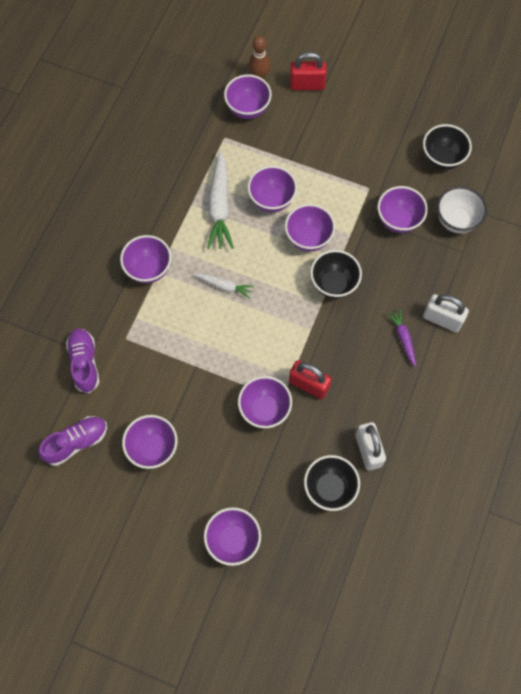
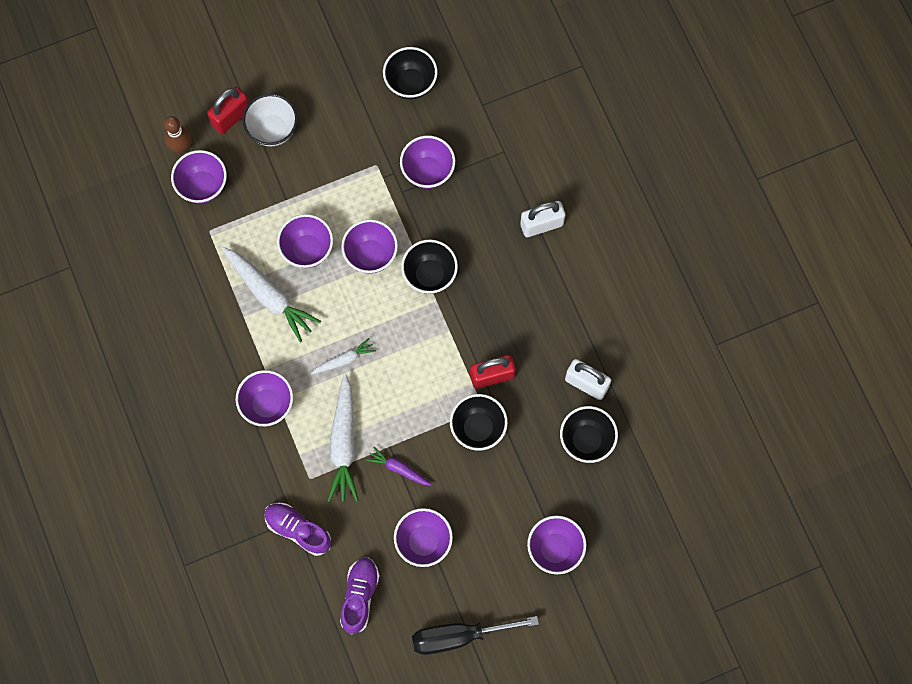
camera: 45 degrees left, 5 degrees up
purple bowl [238,376,292,428] -> black bowl [450,394,508,451]
purple carrot [387,309,416,367] -> purple carrot moved to [366,447,432,486]
white bowl [437,186,487,233] -> white bowl moved to [242,94,298,146]
none -> white carrot [328,374,359,502]
none -> black screwdriver [412,616,539,655]

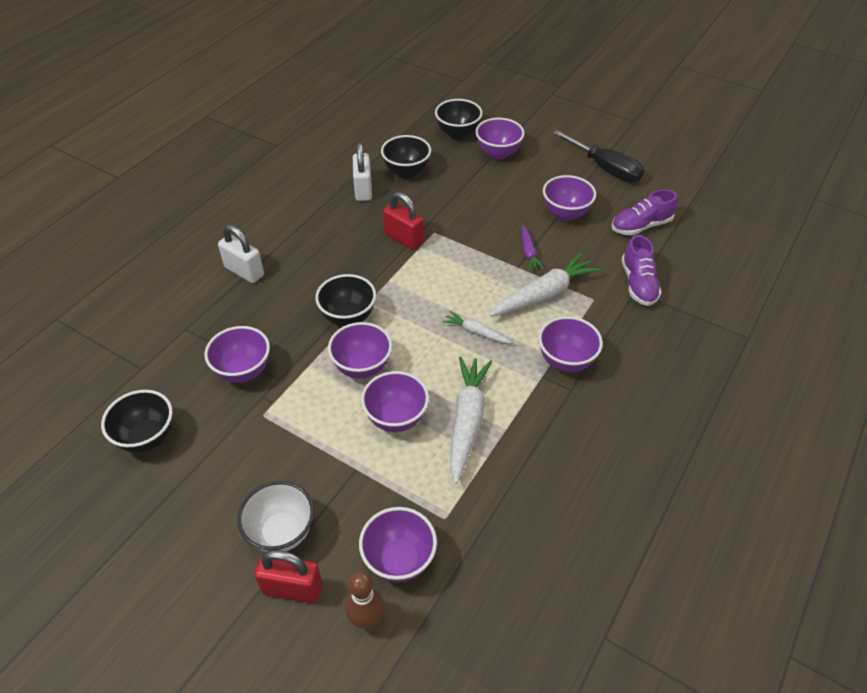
camera: 125 degrees left, 25 degrees down
black bowl [450,394,508,451] -> black bowl moved to [435,99,483,140]

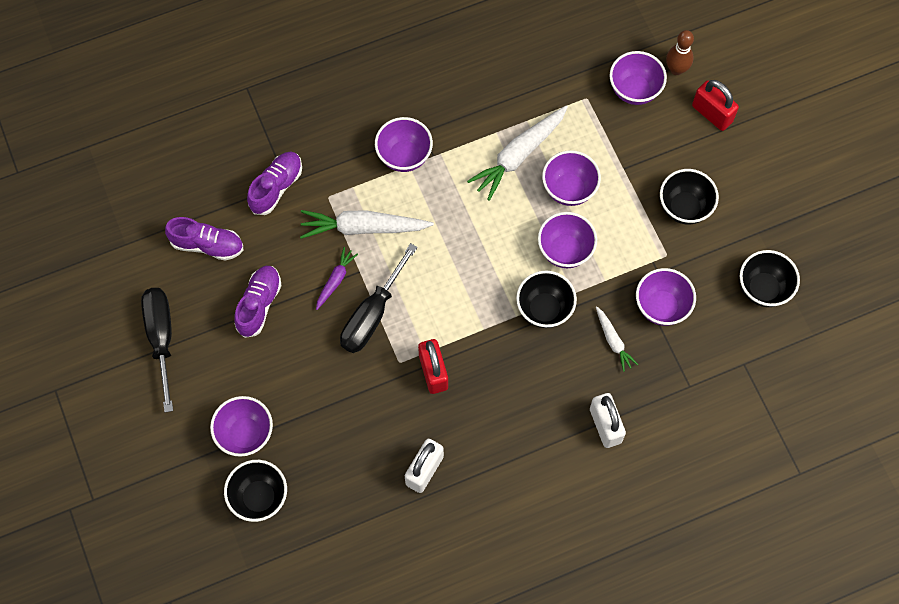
camera: 145 degrees left, 20 degrees up
white bowl [237,481,314,552] -> none
black bowl [381,135,431,178] -> black bowl moved to [660,169,719,224]
white carrot [442,311,512,343] -> white carrot moved to [596,306,638,372]
purple bowl [543,175,596,221] -> purple shoe [234,266,281,338]
none -> black screwdriver [340,243,418,353]

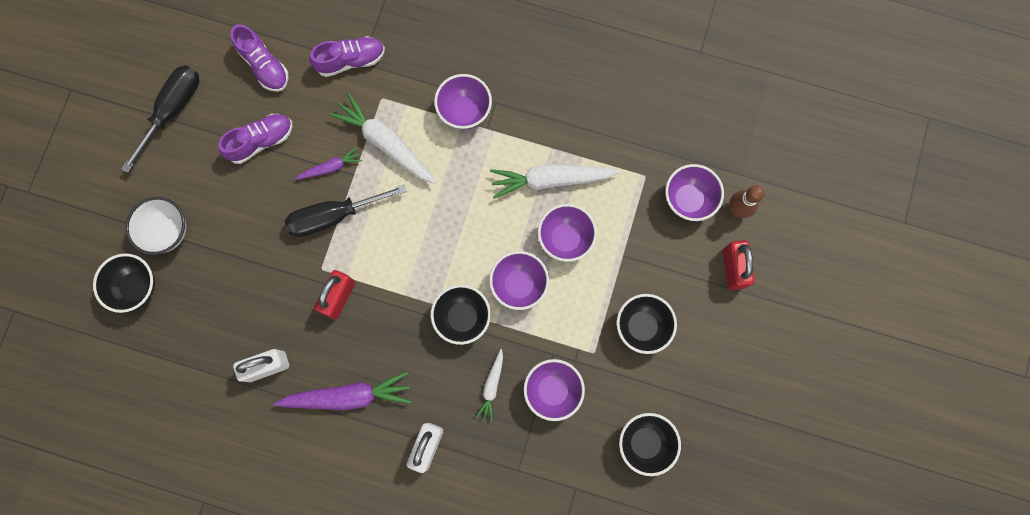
camera: 40 degrees right, 10 degrees up
purple bowl [210,396,273,457] -> white bowl [126,197,186,255]
none -> purple carrot [274,372,411,410]

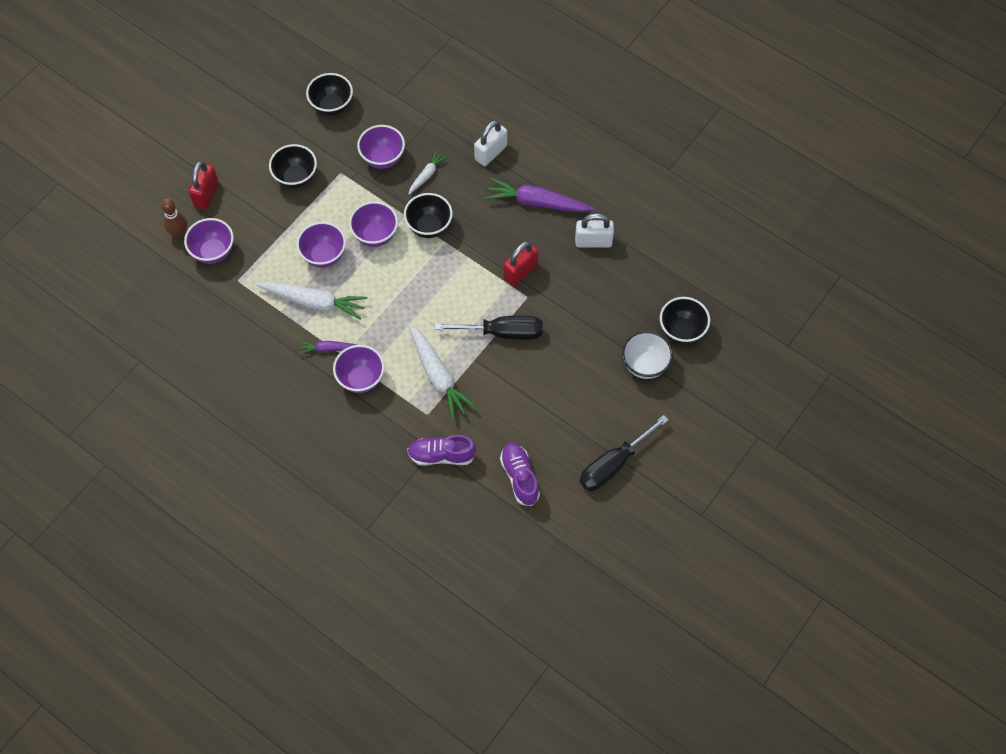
camera: 160 degrees left, 15 degrees down
purple shoe [218,114,293,164] -> none
purple carrot [295,147,362,180] -> purple carrot moved to [299,341,357,355]

